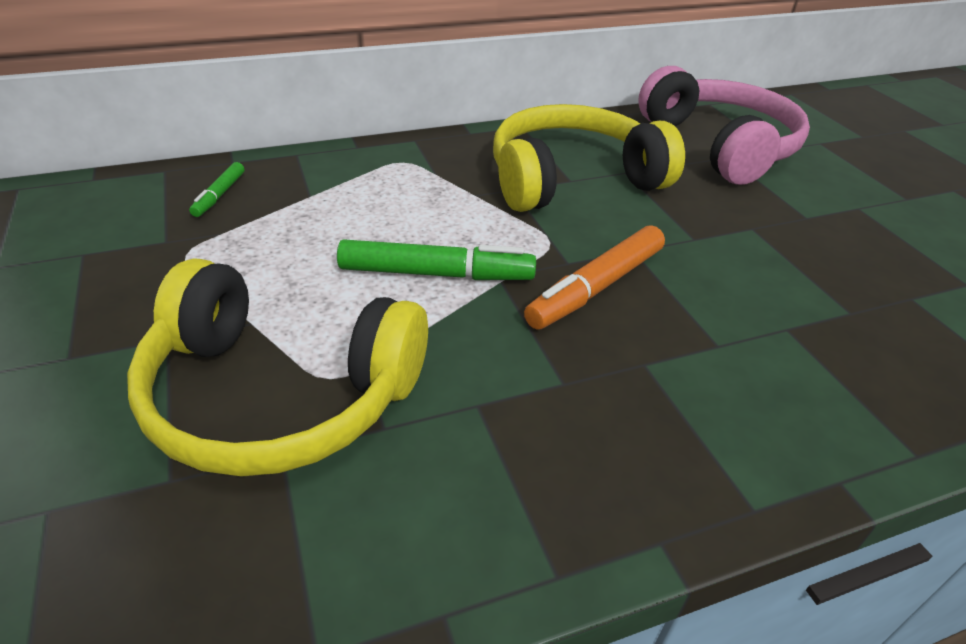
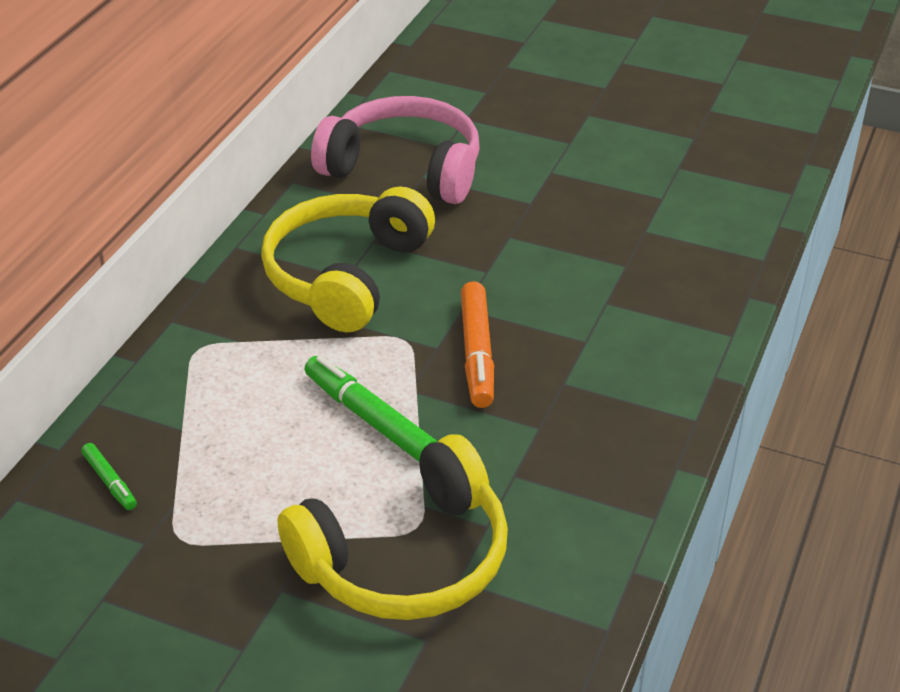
camera: 45 degrees left, 0 degrees up
green marker [337,240,536,280] -> green marker turned 90 degrees counterclockwise [304,356,437,461]

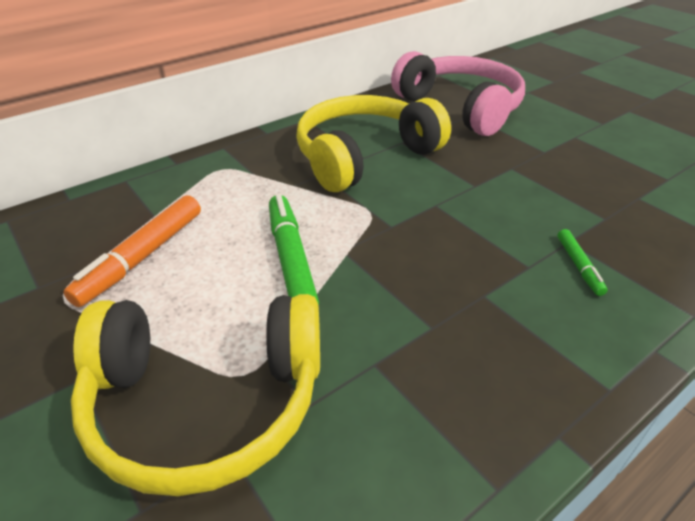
camera: 30 degrees right, 0 degrees up
green marker [81,443,137,510] -> green marker moved to [557,229,607,296]
orange marker [461,281,494,408] -> orange marker moved to [63,195,201,307]

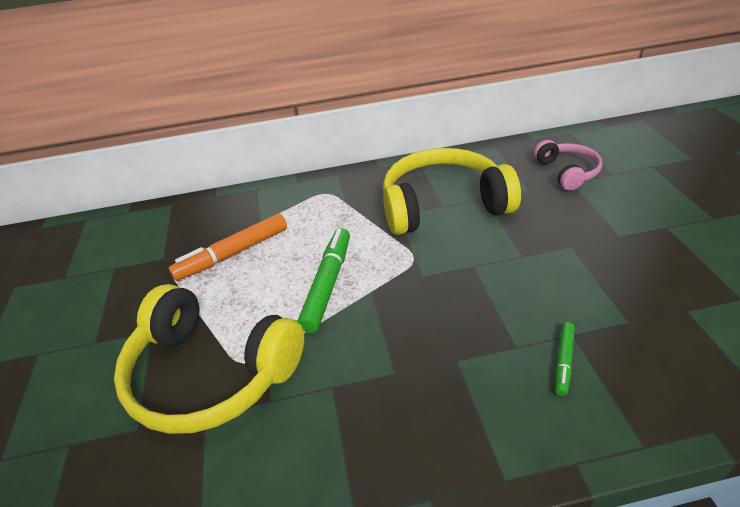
camera: 30 degrees right, 0 degrees up
pink headphones [391,51,525,136] -> pink headphones [534,140,603,191], size x0.53

